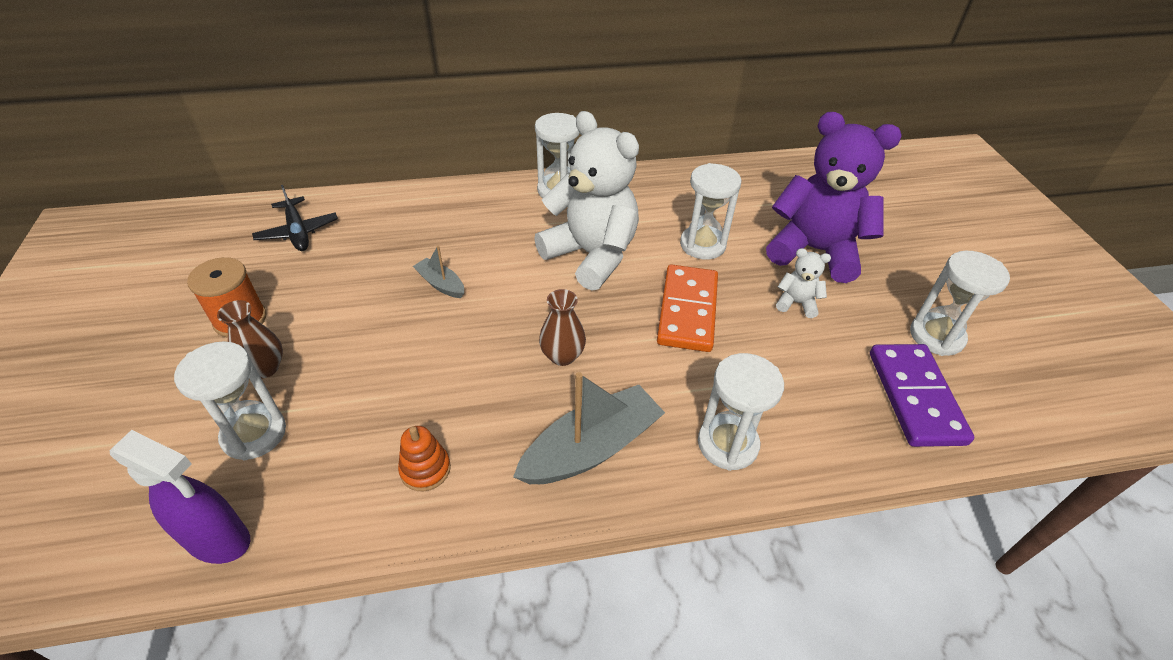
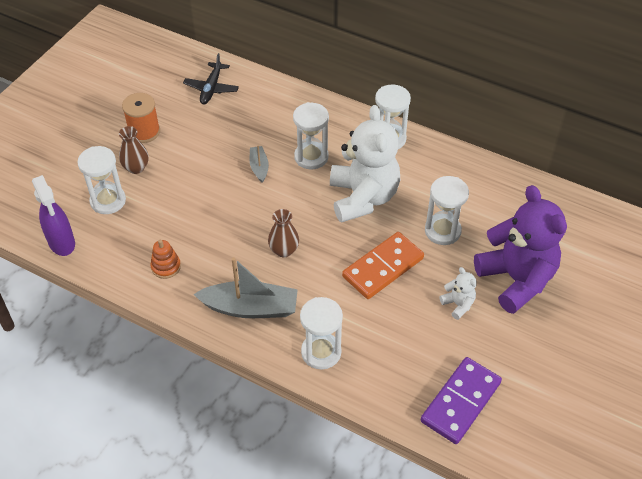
camera: 40 degrees right, 5 degrees up
white hourglass [910,251,1010,356] -> white hourglass moved to [293,102,329,170]

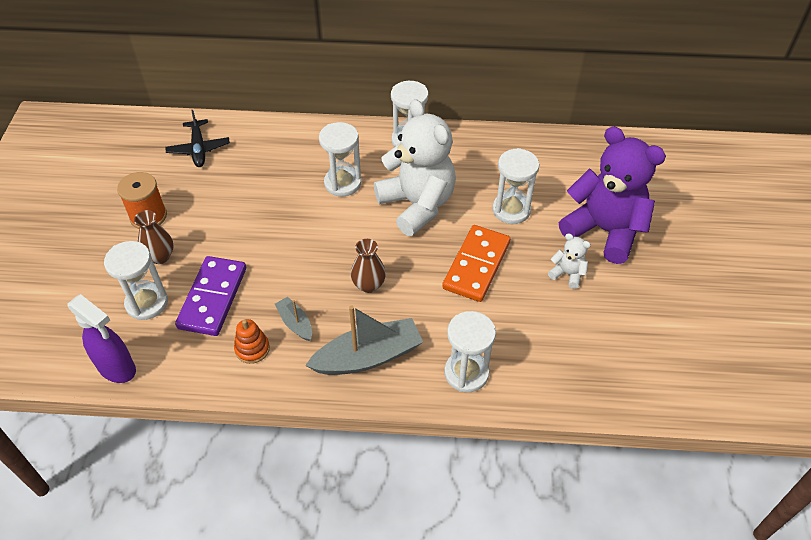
camera: 25 degrees left, 0 degrees up
grey boat [250,145,269,183] -> grey boat moved to [275,297,312,341]
purple domino [421,357,502,444] -> purple domino moved to [175,256,246,336]

